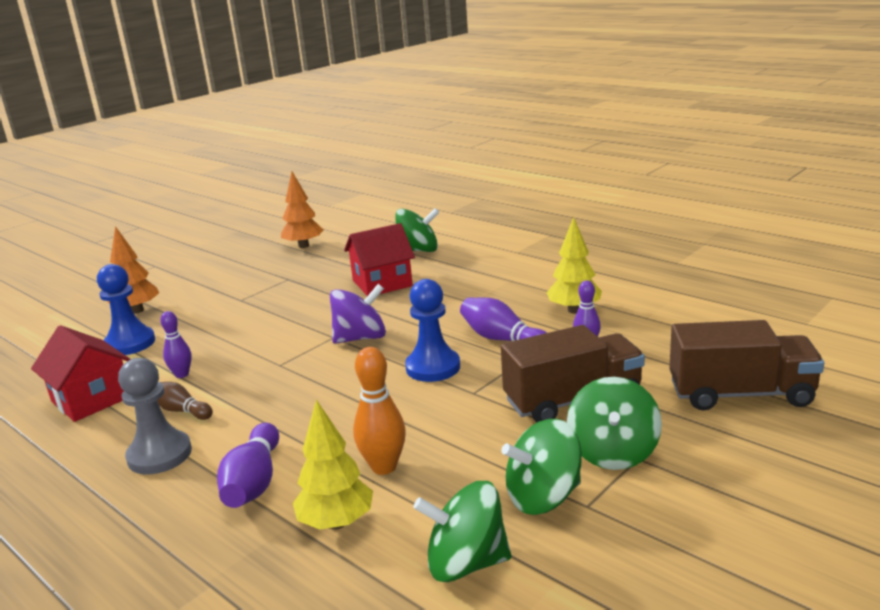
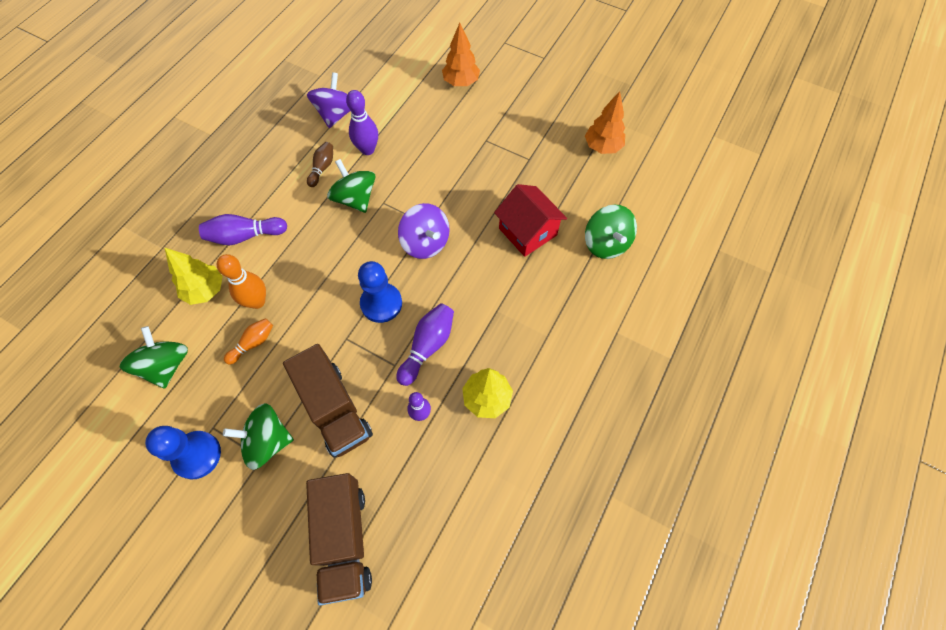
camera: 75 degrees right, 40 degrees up
red house [31,325,130,422] -> purple spinning top [307,72,350,128]
blue pawn [97,264,155,355] -> blue pawn moved to [145,426,221,479]
grey pawn [118,358,192,474] -> none
purple bowling pin [160,311,192,378] -> purple bowling pin [346,90,378,155], size x1.54
green spinning top [501,419,582,515] -> green spinning top moved to [327,159,375,213]
none -> orange bowling pin [224,318,273,365]

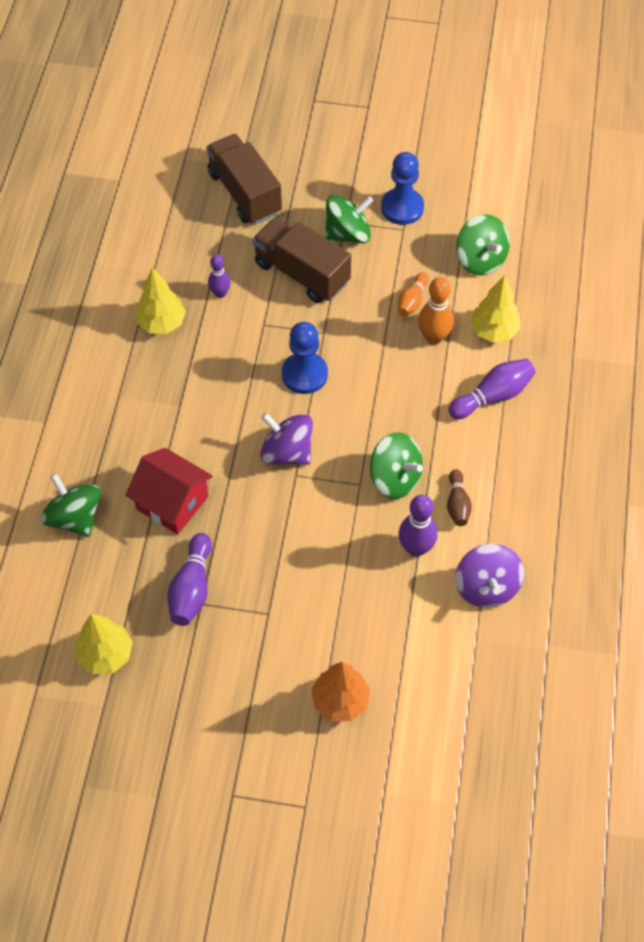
camera: 160 degrees right, 5 degrees down
purple bowling pin [396,303,454,386] -> purple bowling pin moved to [167,533,212,626]
orange tree [585,91,625,154] -> yellow tree [75,613,133,674]

